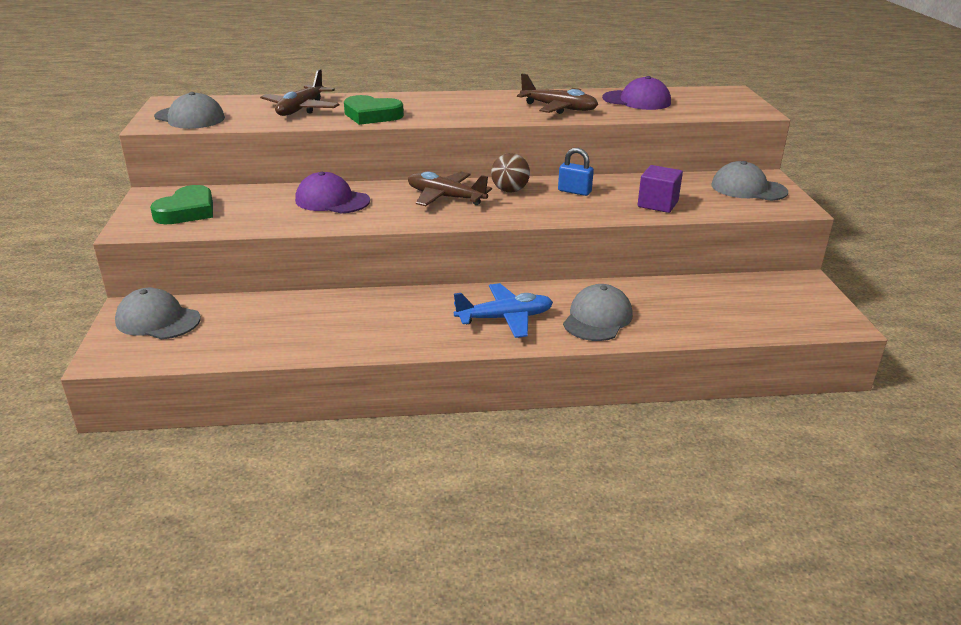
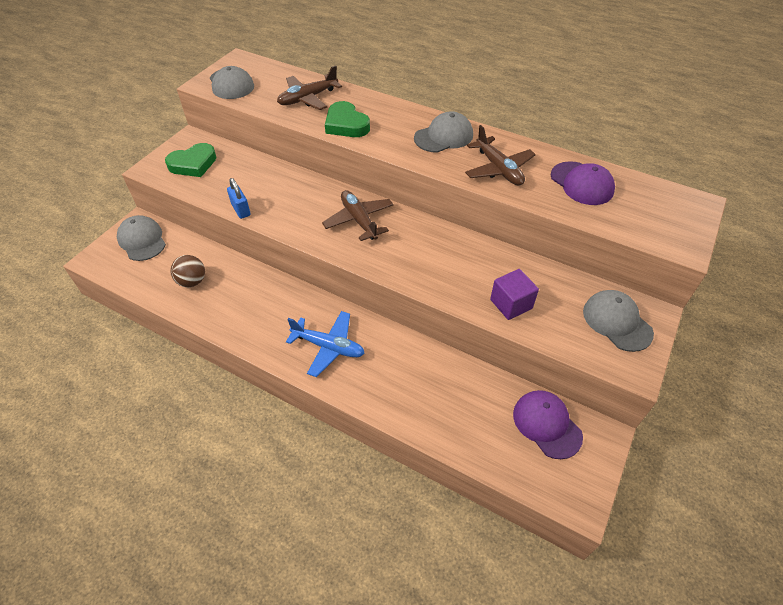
camera: 35 degrees right, 20 degrees up
purple cap [295,172,370,213] -> purple cap moved to [513,390,583,459]
brown ball [491,153,530,193] -> brown ball moved to [170,255,205,287]
blue padlock [558,148,594,196] -> blue padlock moved to [227,178,251,219]
grey cap [563,284,633,341] -> grey cap moved to [414,111,473,153]

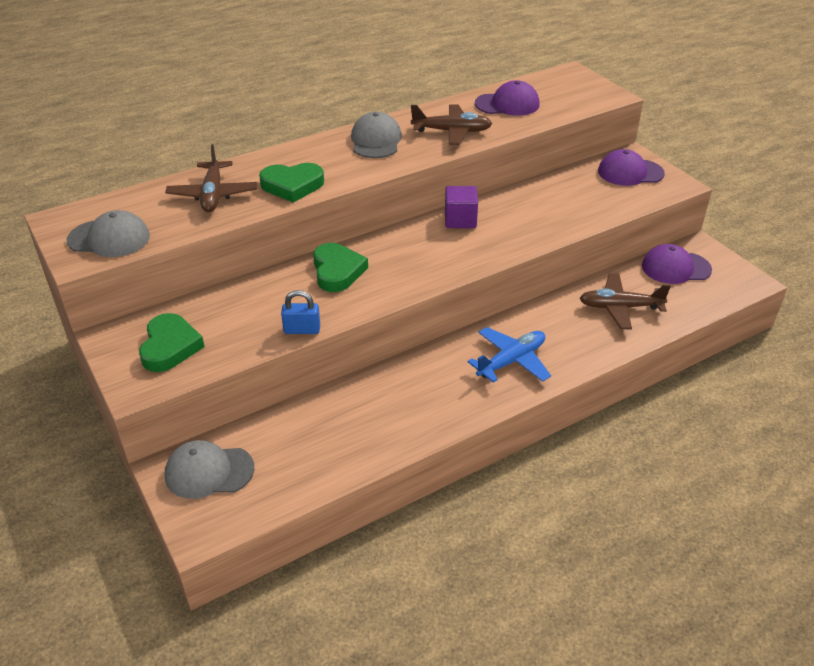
camera: 60 degrees left, 10 degrees down
brown ball [170,255,205,287] -> none
brown plane [322,190,394,241] -> brown plane moved to [579,274,671,330]
purple cube [490,269,539,320] -> purple cube moved to [445,186,478,228]
grey cap [583,290,654,352] -> purple cap [598,149,665,186]
none -> green heart [313,243,368,292]

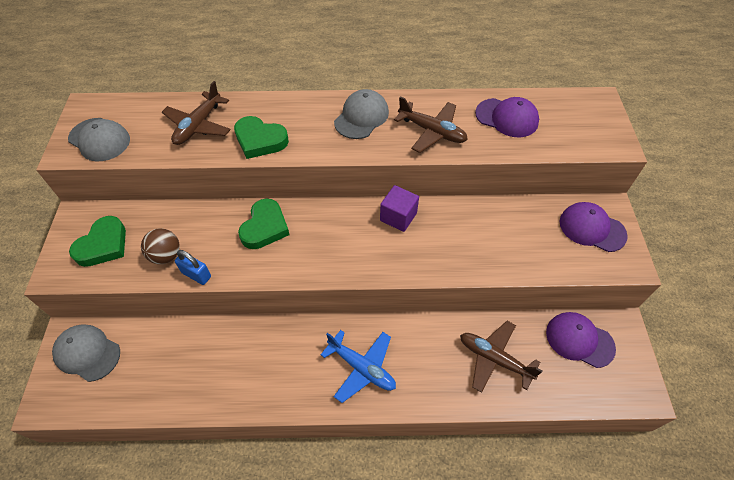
camera: 30 degrees right, 15 degrees up
blue plane [468,327,551,383] -> blue plane turned 45 degrees clockwise [321,330,396,403]
none -> brown ball [141,228,180,264]

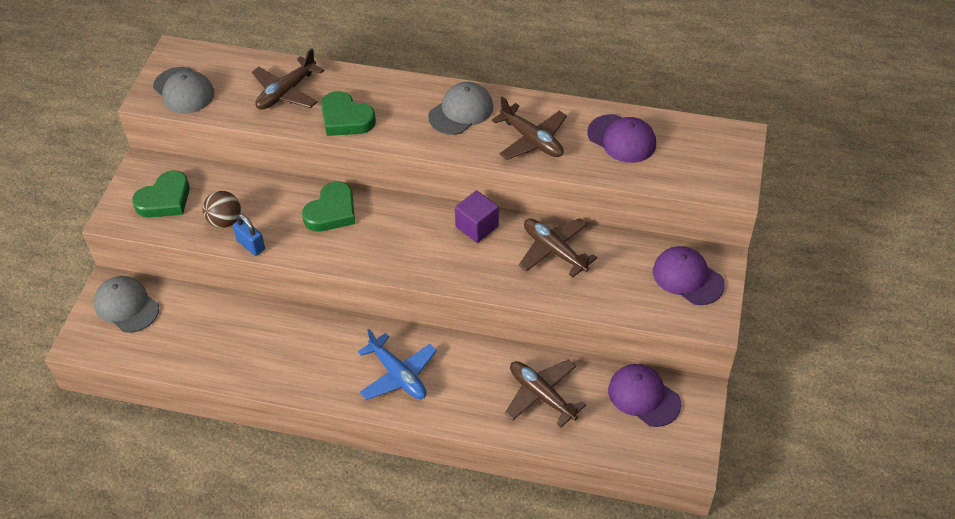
camera: 15 degrees right, 5 degrees down
none -> brown plane [519,218,597,278]

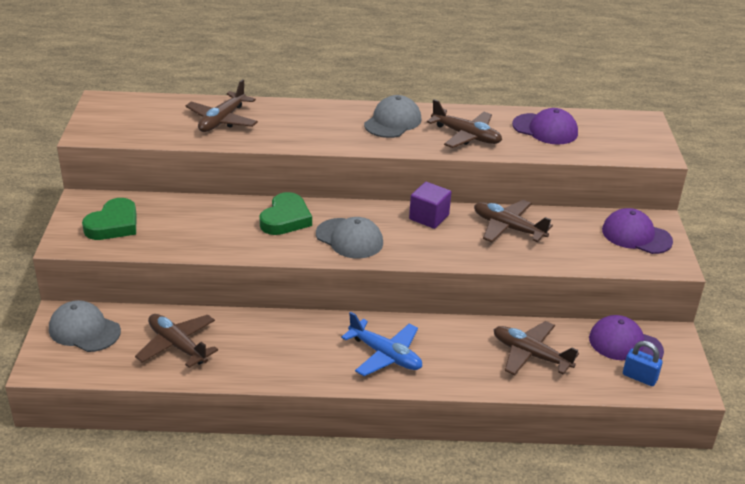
camera: 15 degrees left, 15 degrees down
grey cap [153,67,214,114] -> grey cap moved to [316,217,383,259]
brown ball [203,191,241,228] -> none
blue padlock [233,214,265,256] -> blue padlock moved to [623,341,663,386]
green heart [321,91,376,136] -> none
none -> brown plane [135,314,218,368]

